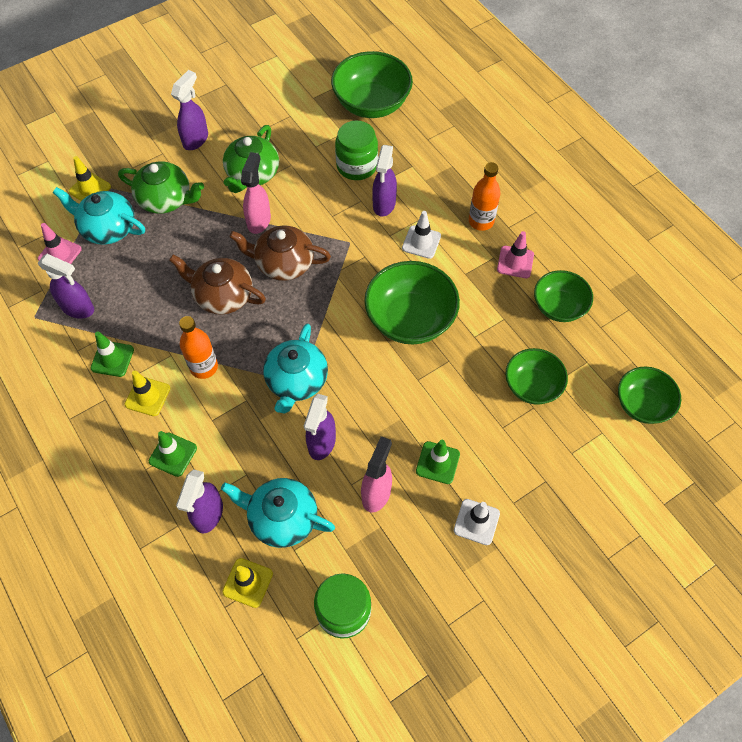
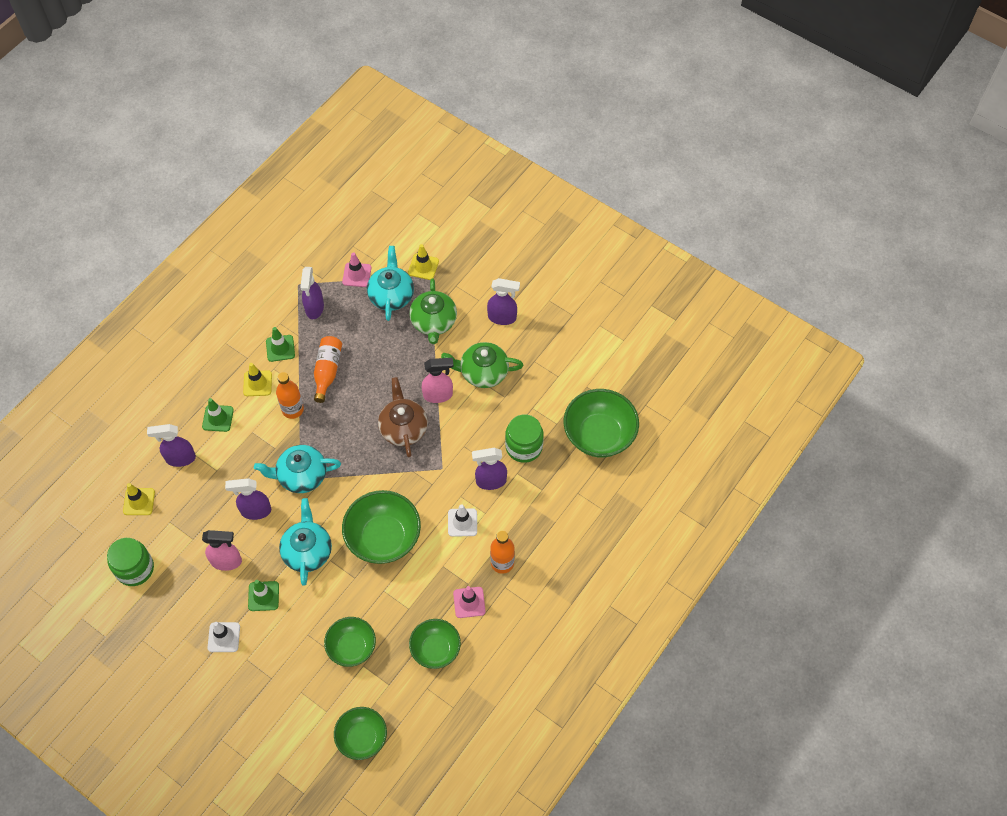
camera: 70 degrees right, 0 degrees up
brown teapot [169,255,266,315] -> none
turquoise teapot [221,478,335,548] -> turquoise teapot moved to [279,498,332,586]
none -> orange bottle [314,336,342,403]

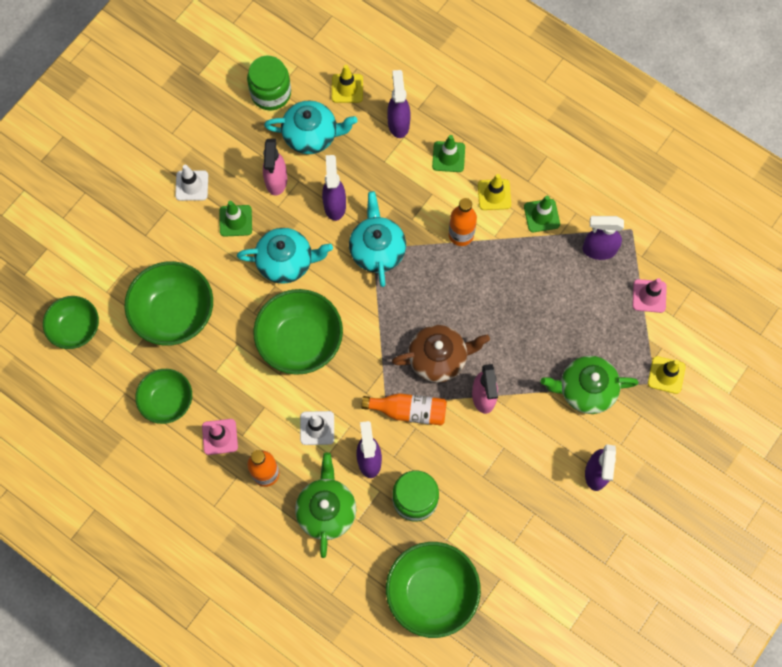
camera: 90 degrees right, 10 degrees up
orange bottle [314,336,342,403] -> orange bottle moved to [361,393,447,425]
green bowl [324,617,376,667] -> green bowl [124,261,213,346], size x1.58
turquoise teapot [367,246,414,321] -> turquoise teapot moved to [264,100,358,154]
green teapot [441,342,524,388] -> green teapot moved to [295,452,356,558]

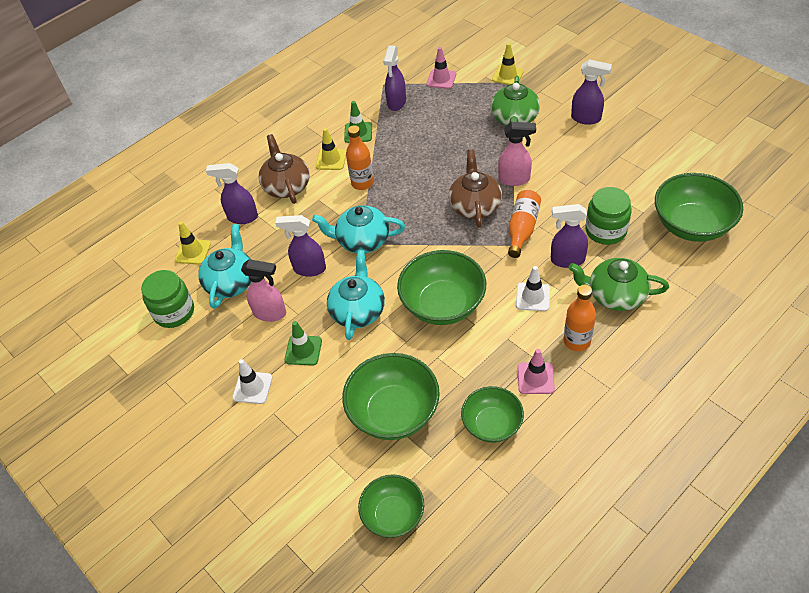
camera: 75 degrees left, 20 degrees down
green traffic cone [432,135,465,172] -> brown teapot [258,134,310,204]

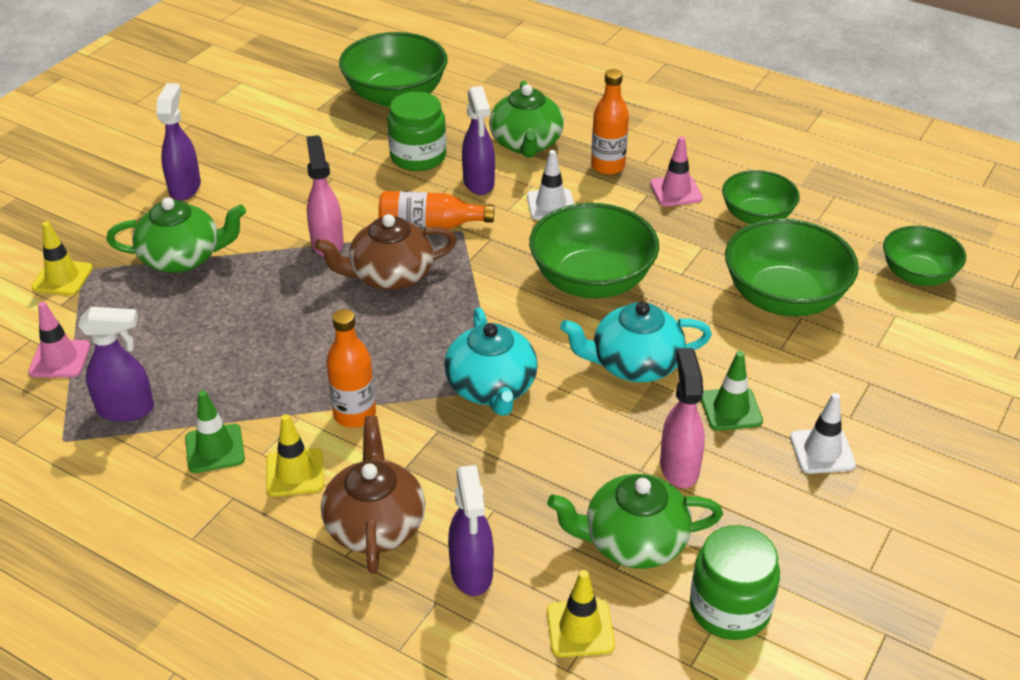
camera: 110 degrees left, 10 degrees down
turquoise teapot [198,224,251,309] -> green teapot [547,474,723,569]
brown teapot [258,134,310,204] -> brown teapot turned 120 degrees clockwise [321,416,425,574]
purple spray bottle [275,215,326,277] -> none

